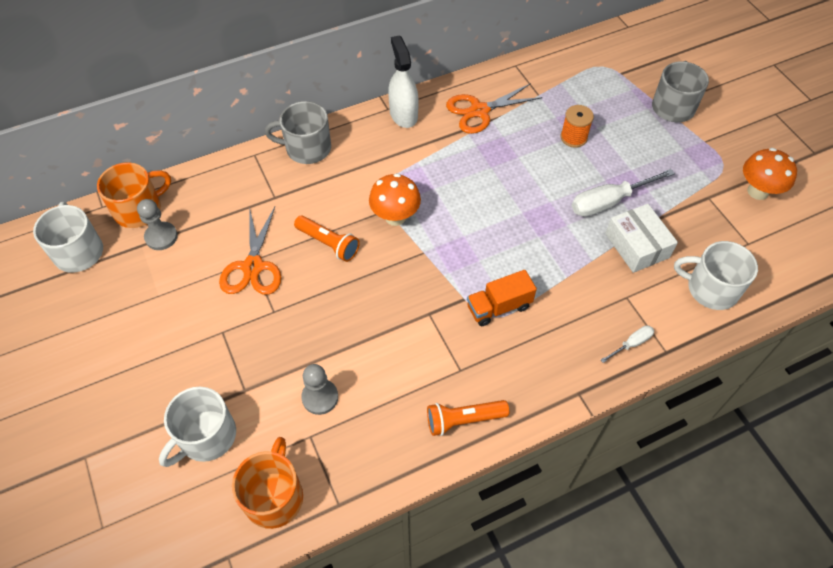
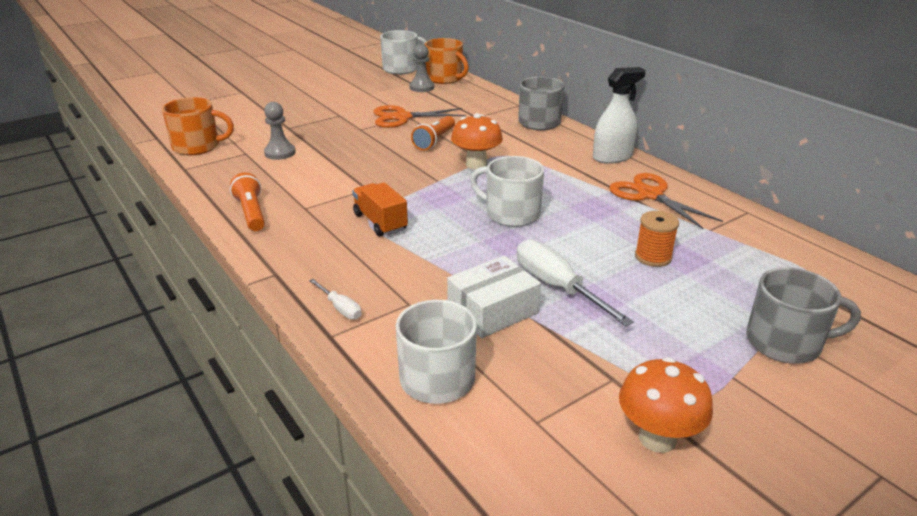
camera: 80 degrees right, 25 degrees down
white mug [159,387,236,467] -> white mug moved to [470,156,544,227]

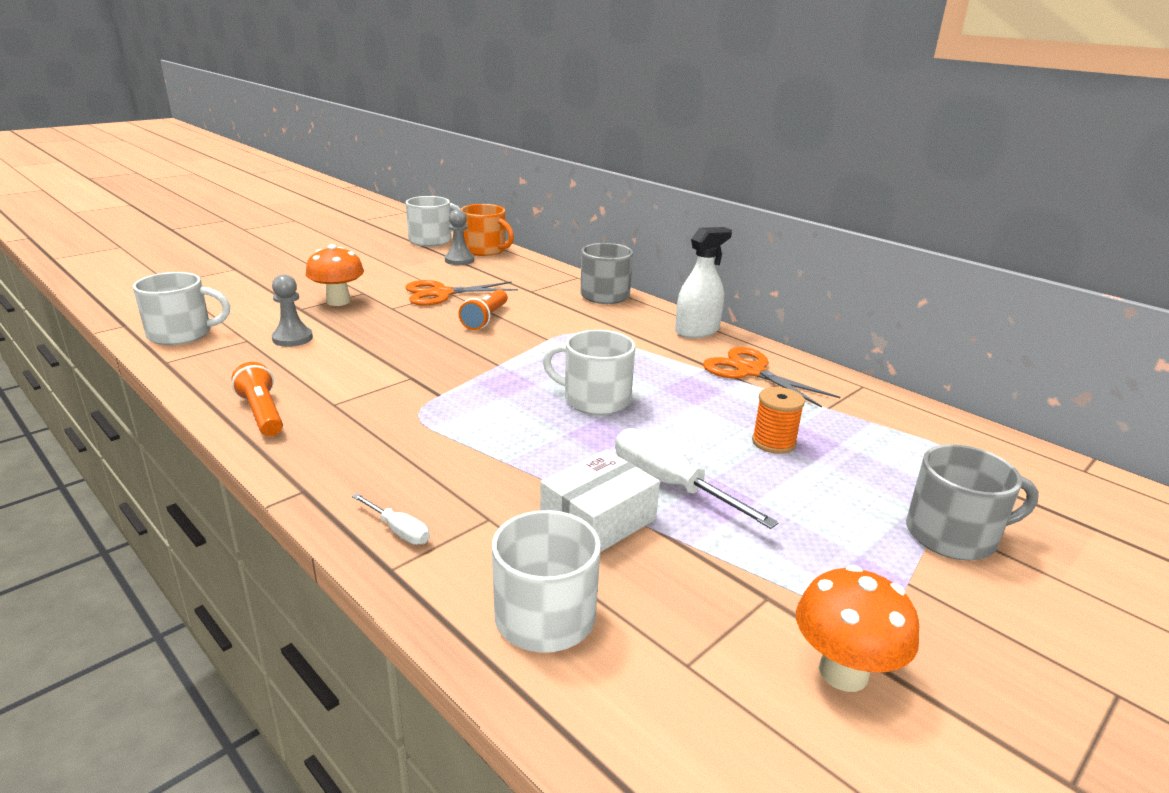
camera: 10 degrees left, 5 degrees down
orange mug [162,97,234,155] -> white mug [133,272,230,345]
orange truck [352,182,408,237] -> none
orange mushroom [451,113,503,170] -> orange mushroom moved to [306,244,364,306]

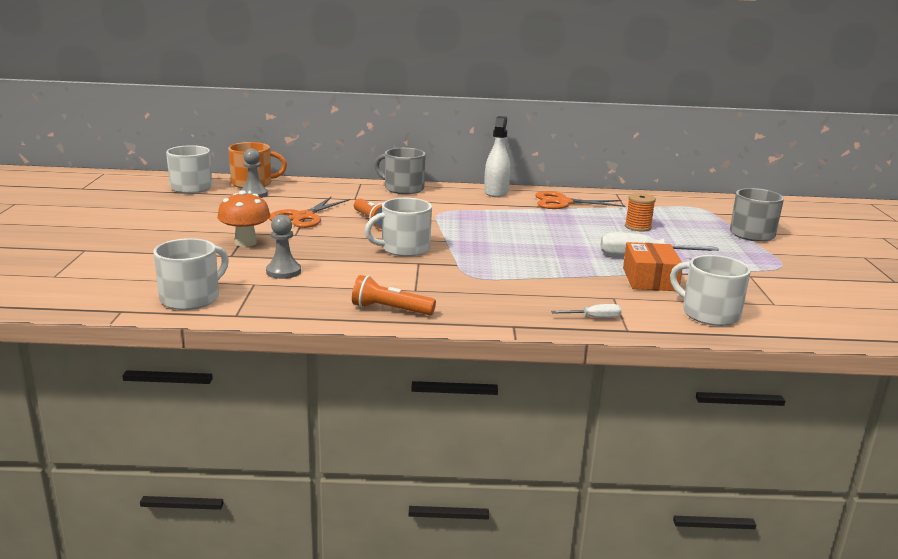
camera: 45 degrees left, 5 degrees down
white box [540,449,660,552] -> orange box [623,242,682,291]
white mug [543,330,635,415] -> white mug moved to [365,198,432,257]
orange mushroom [796,565,919,692] -> none

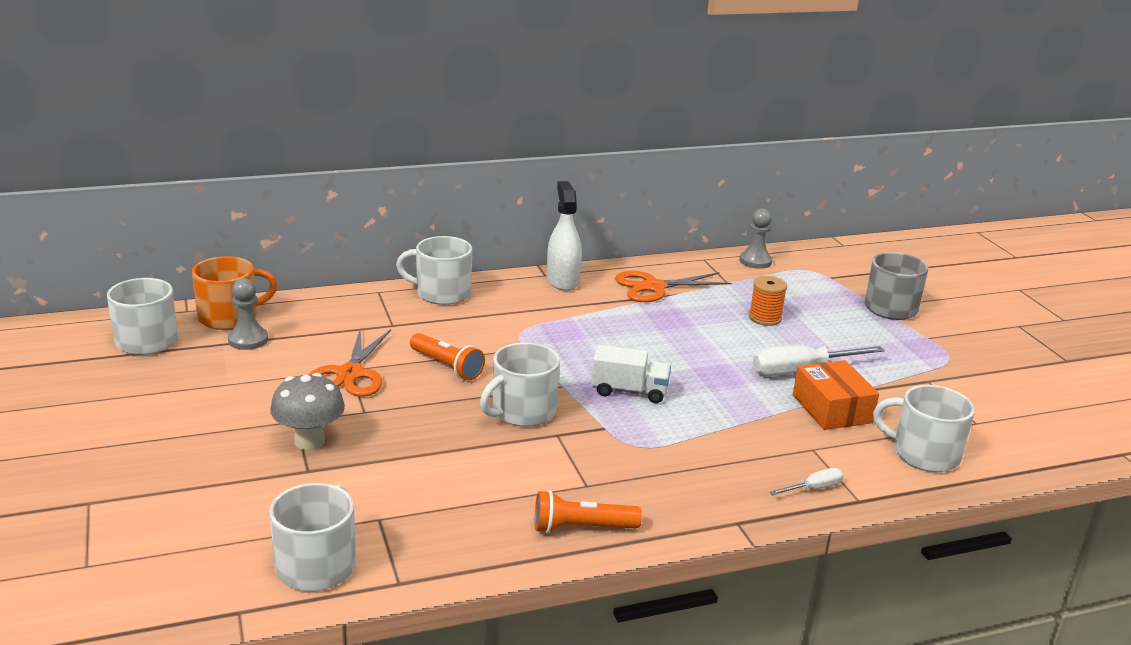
camera: 20 degrees left, 5 degrees up
orange mushroom [217,190,271,247] -> grey mushroom [270,373,345,450]
grey pawn [266,214,301,279] -> grey pawn moved to [740,209,772,269]
grey mug [374,148,426,194] -> white mug [396,236,472,305]
none -> white truck [592,345,671,403]

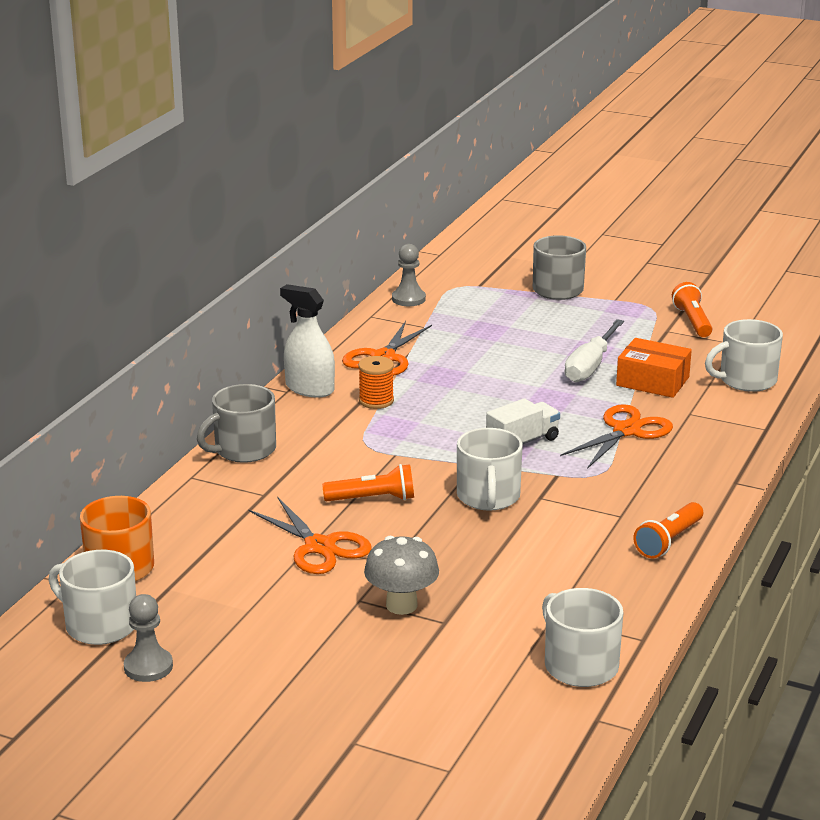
camera: 45 degrees left, 0 degrees up
grey pawn [228,278,268,350] -> grey pawn moved to [124,594,173,682]
white mug [396,236,472,305] -> grey mug [197,384,276,463]
orange spool [749,276,787,326] -> orange spool moved to [358,356,394,409]
white screwdriver [770,468,844,495] -> none
none -> orange scissors [560,404,673,469]
none -> orange flashlight [672,282,712,337]

